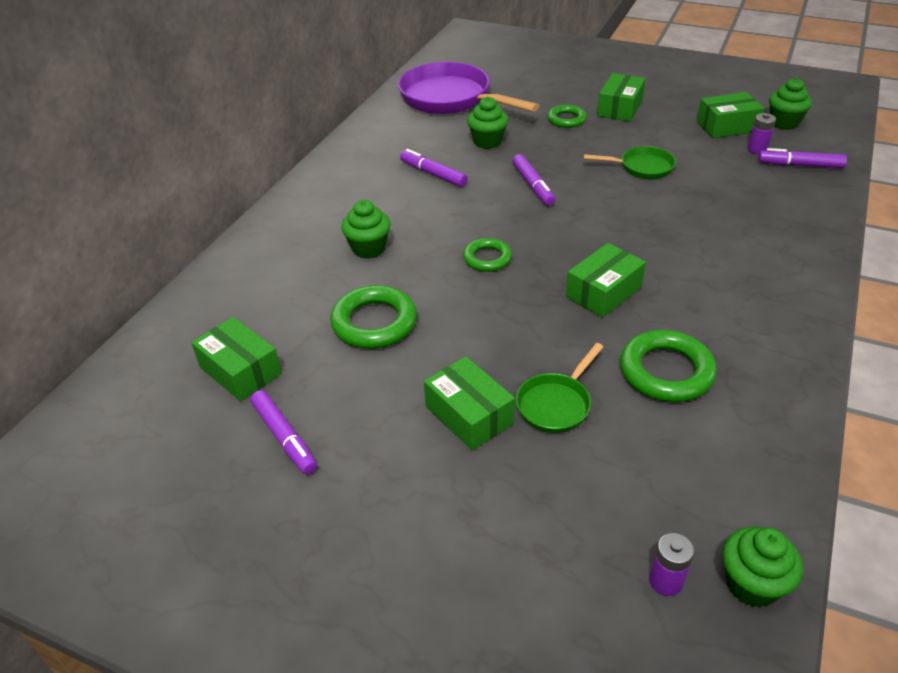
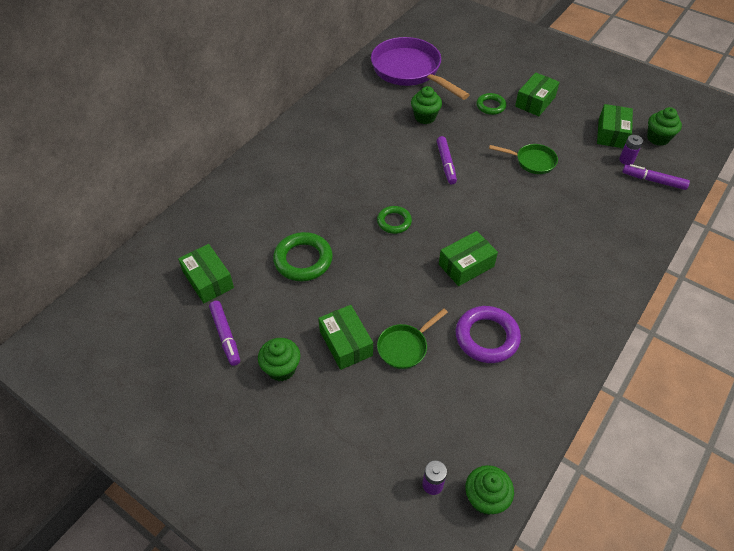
camera: 10 degrees right, 10 degrees up
green cupcake [341,200,391,259] -> green cupcake moved to [258,338,300,381]
purple marker [400,149,467,187] -> none
green ring [620,330,717,402] -> purple ring [456,306,521,363]
green box [697,92,764,138] -> green box turned 75 degrees counterclockwise [597,104,633,148]

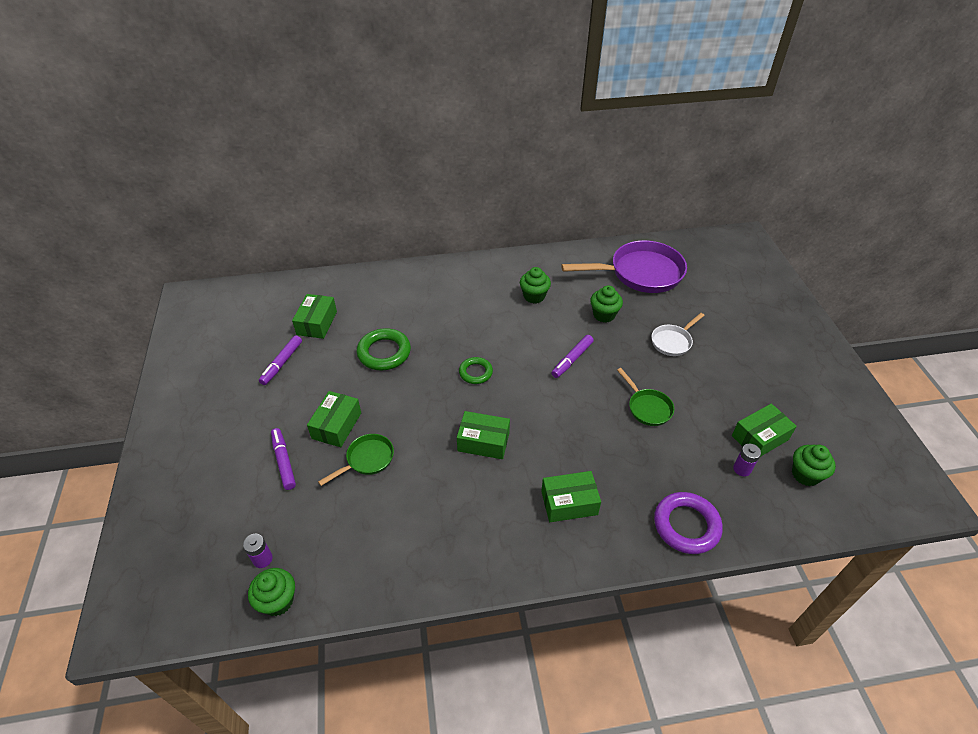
camera: 45 degrees right, 5 degrees down
green cupcake [258,338,300,381] -> green cupcake moved to [520,267,551,304]
purple pan [371,37,469,100] -> purple pan turned 75 degrees clockwise [561,240,687,293]
green pan [377,308,448,369] -> green pan turned 135 degrees clockwise [318,434,394,486]
purple ring [456,306,521,363] -> purple ring moved to [654,492,723,554]
green ring [476,93,506,115] -> white pan [651,313,705,356]
green box [515,72,560,116] -> green box moved to [541,471,601,522]
purple marker [622,164,690,190] -> purple marker moved to [271,428,296,490]

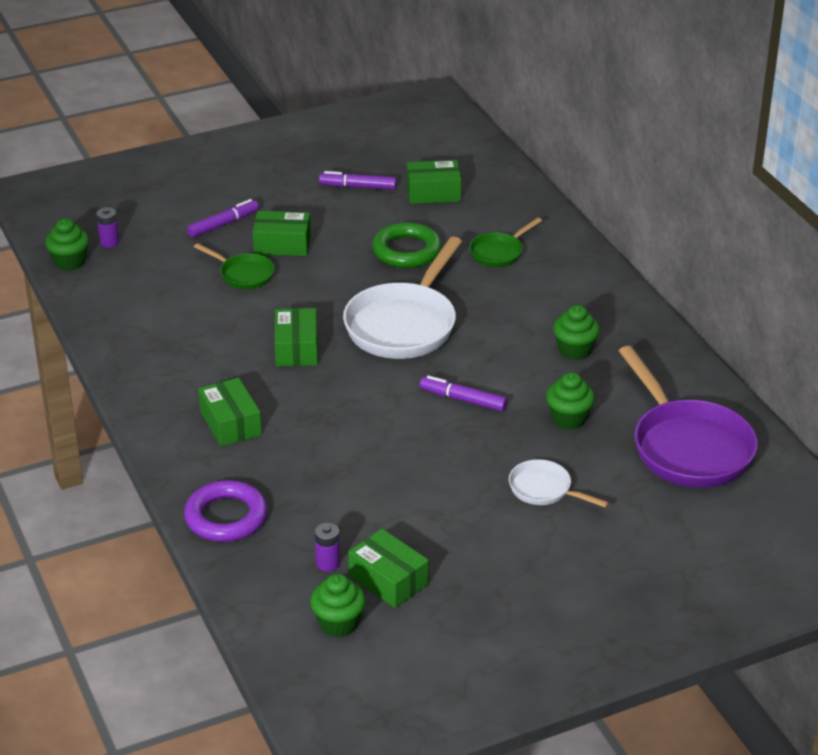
camera: 75 degrees right, 10 degrees down
green ring [459,357,493,384] -> white pan [343,237,462,359]
green pan [617,368,674,426] -> green pan moved to [469,218,542,267]

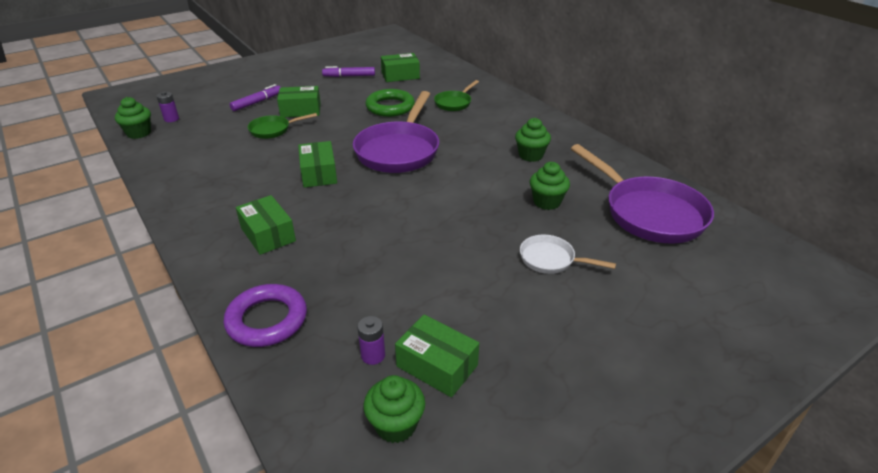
camera: 10 degrees left, 0 degrees up
green pan [194,243,275,289] -> green pan turned 135 degrees clockwise [248,113,317,139]
white pan [343,237,462,359] -> purple pan [353,91,439,173]
purple marker [420,375,507,411] -> none

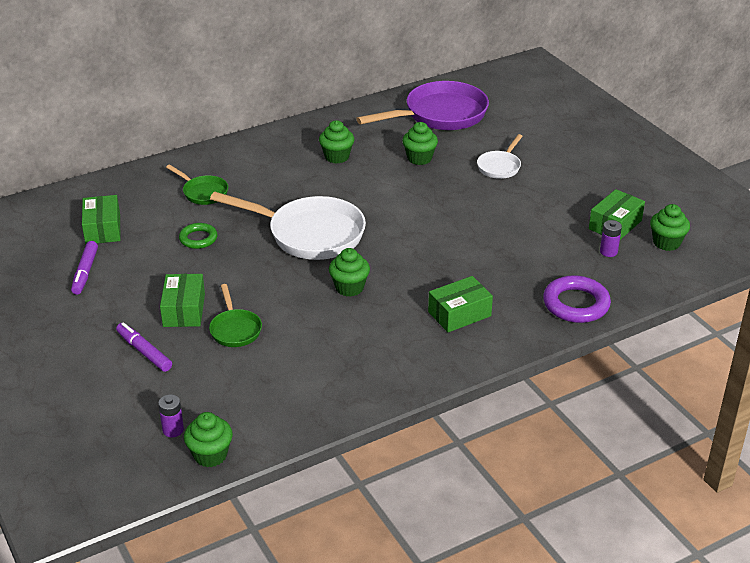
camera: 85 degrees left, 0 degrees up
green box [298,141,337,188] -> green cupcake [329,248,370,297]
purple pan [353,91,439,173] -> white pan [210,192,366,260]
green ring [365,89,415,117] -> green ring [179,223,217,249], size x0.62

